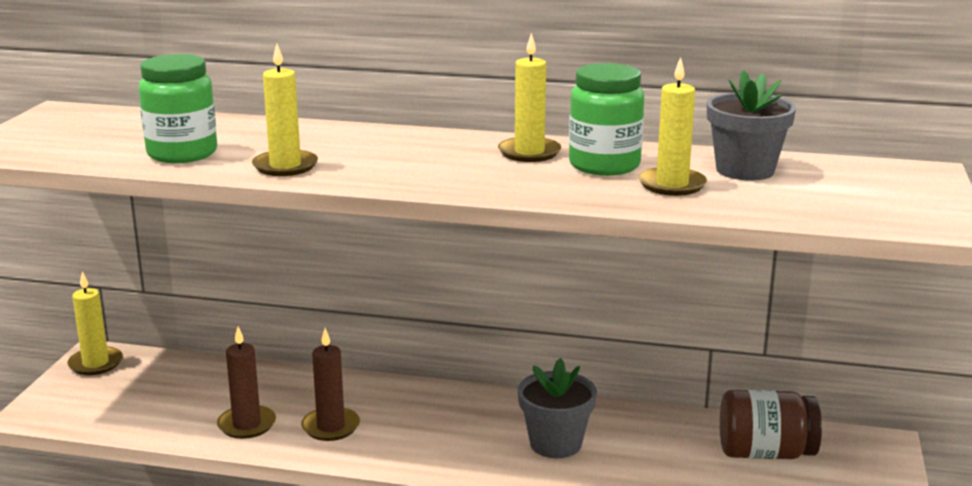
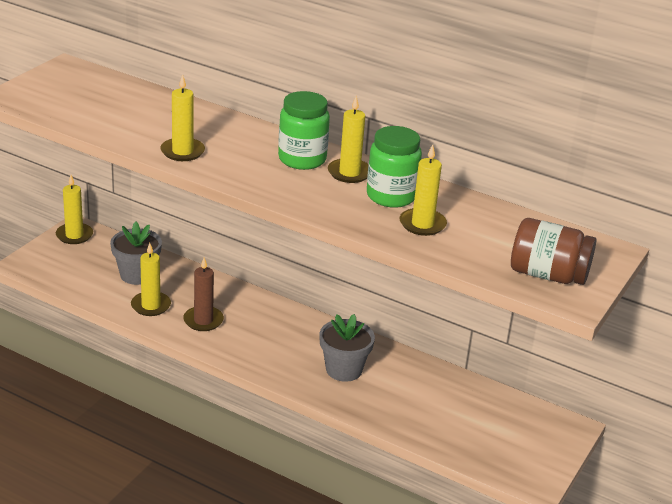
camera: 15 degrees right, 10 degrees up
green jar [138,54,217,163] -> green jar moved to [278,91,330,170]
brown candle [217,327,276,439] -> yellow candle [131,243,171,316]
grey flower pot [707,70,796,181] -> grey flower pot moved to [110,222,162,285]
brown jar [720,390,822,459] -> brown jar moved to [511,218,596,285]

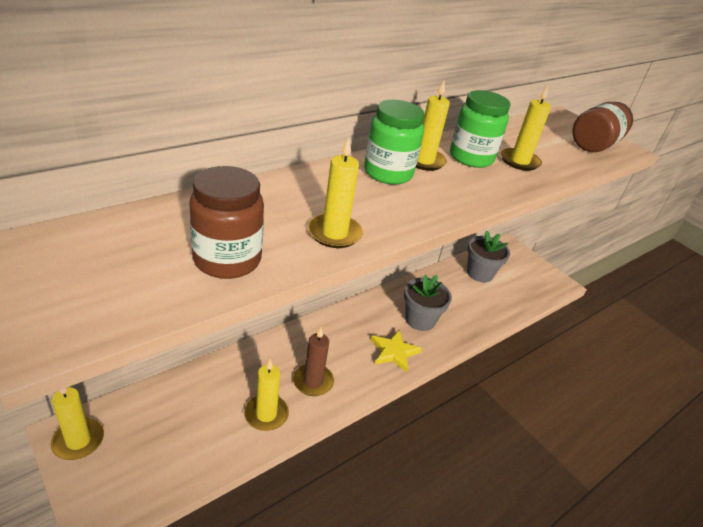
camera: 70 degrees left, 5 degrees up
grey flower pot [110,222,162,285] -> grey flower pot moved to [467,231,510,282]
none -> brown jar [189,166,264,279]
none -> yellow star [371,330,422,372]

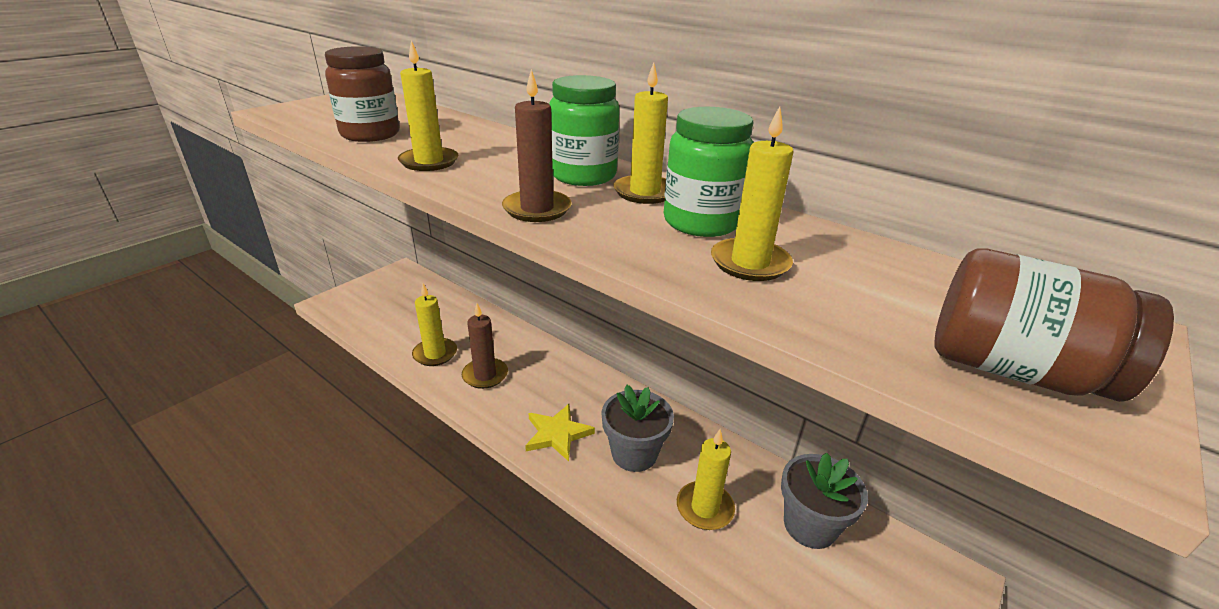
camera: 80 degrees right, 5 degrees down
yellow candle [51,387,104,460] -> yellow candle moved to [677,429,735,530]
none -> brown candle [502,69,572,222]

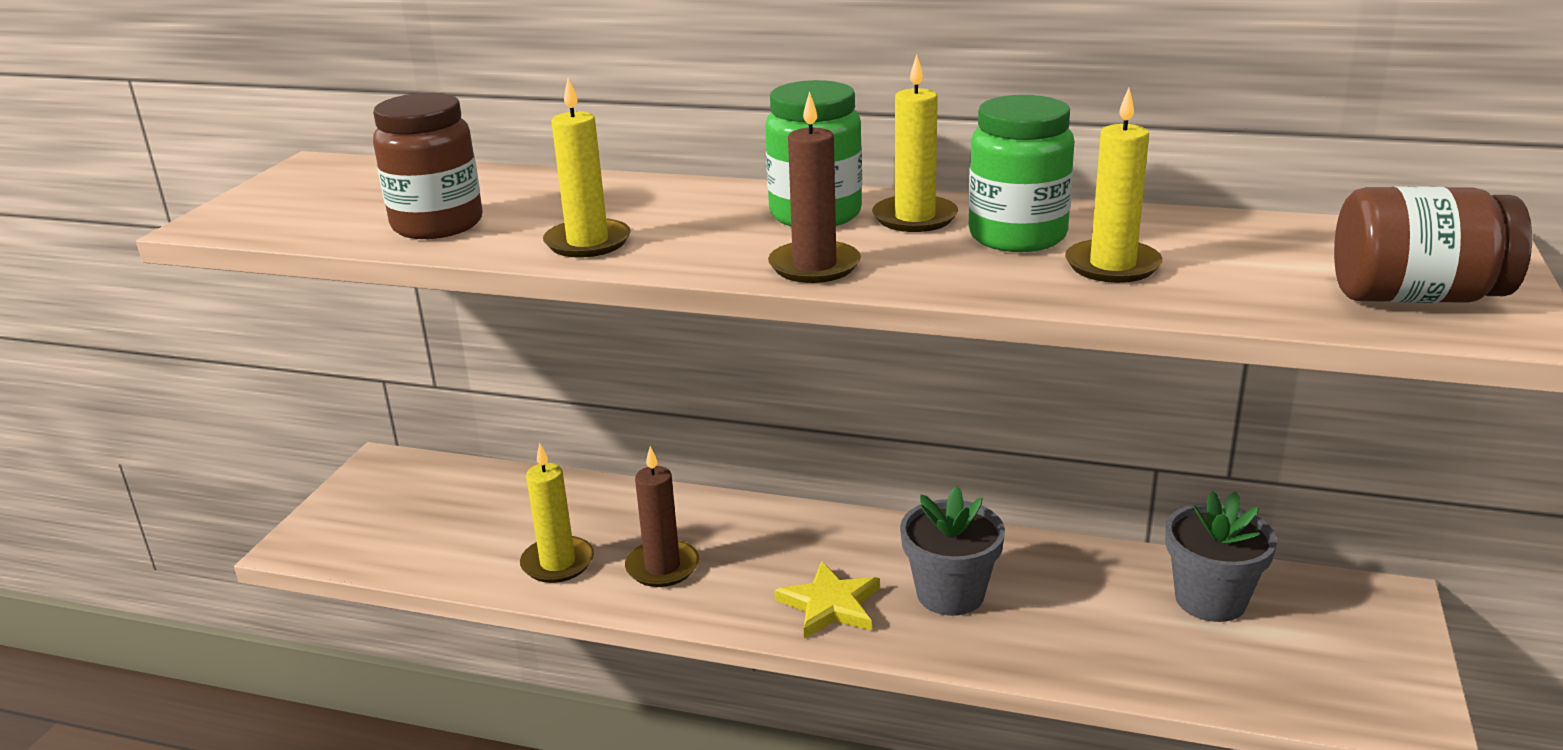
camera: 20 degrees left, 5 degrees down
yellow candle [677,429,735,530] -> none

